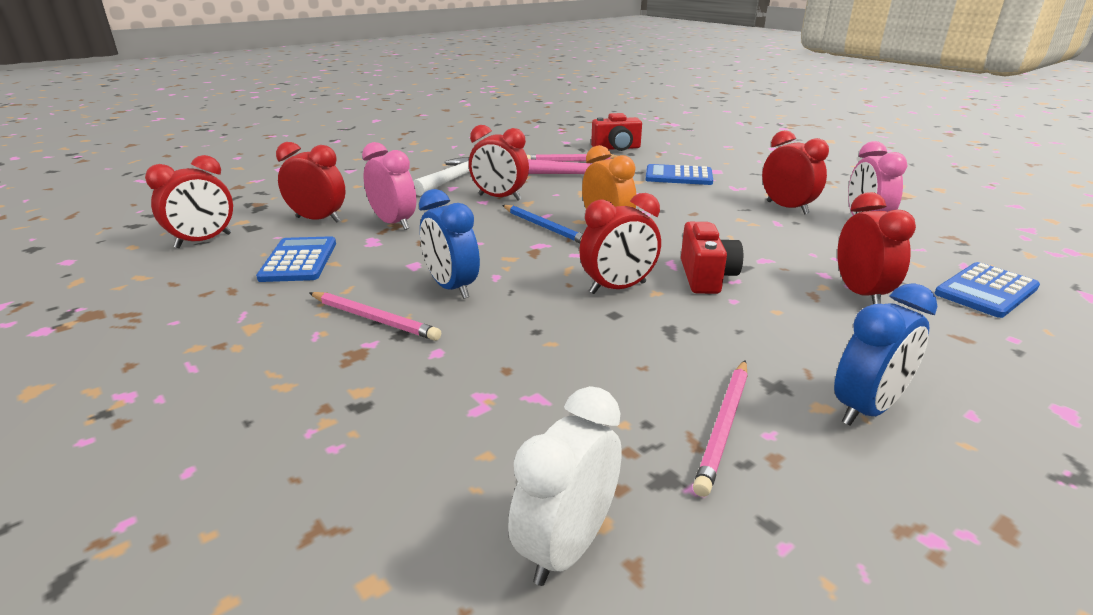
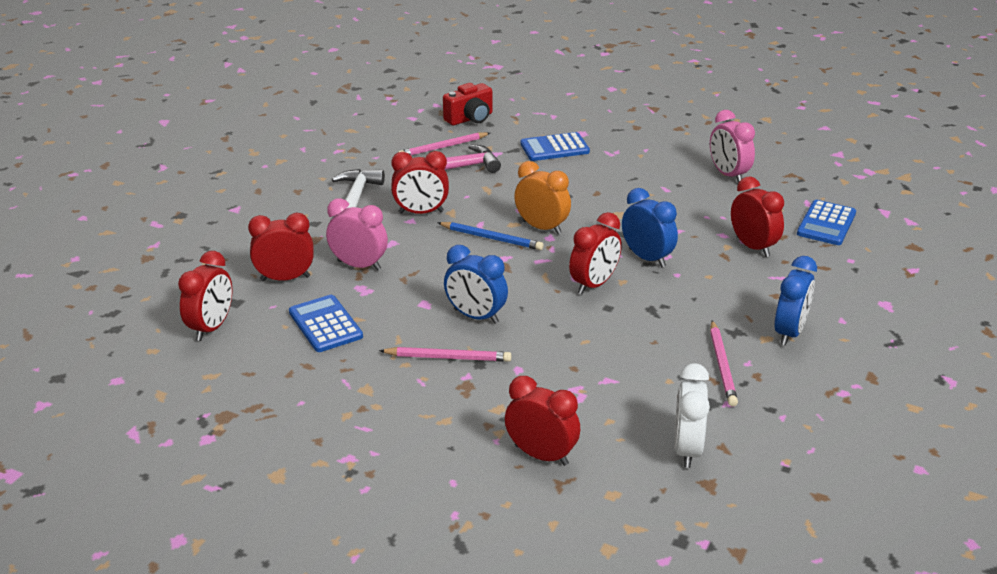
camera: 25 degrees left, 5 degrees up
red camera [681,222,743,294] -> blue clock [622,188,678,267]
red clock [762,130,829,215] -> red clock moved to [505,376,580,466]

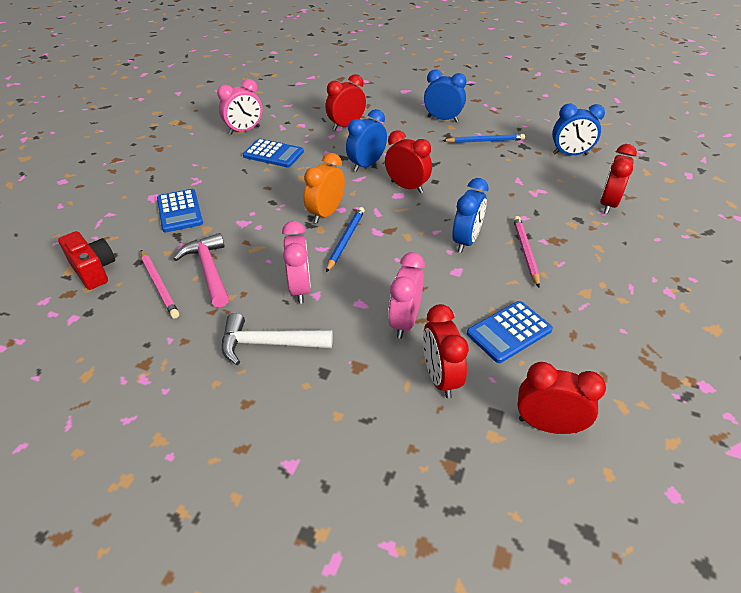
camera: 95 degrees left, 10 degrees up
red clock [391,151,449,214] -> pink clock [282,221,311,304]
white clock [674,363,710,468] -> blue clock [552,103,605,155]
pink pencil [710,320,738,406] -> blue pencil [442,134,525,143]
blue calculator [797,200,856,245] -> blue calculator moved to [243,139,304,167]

